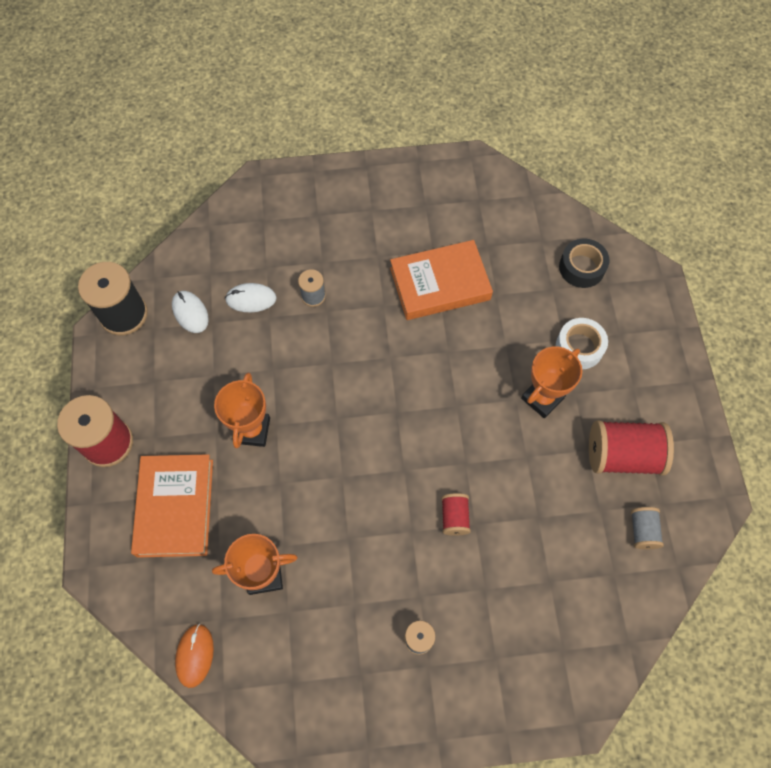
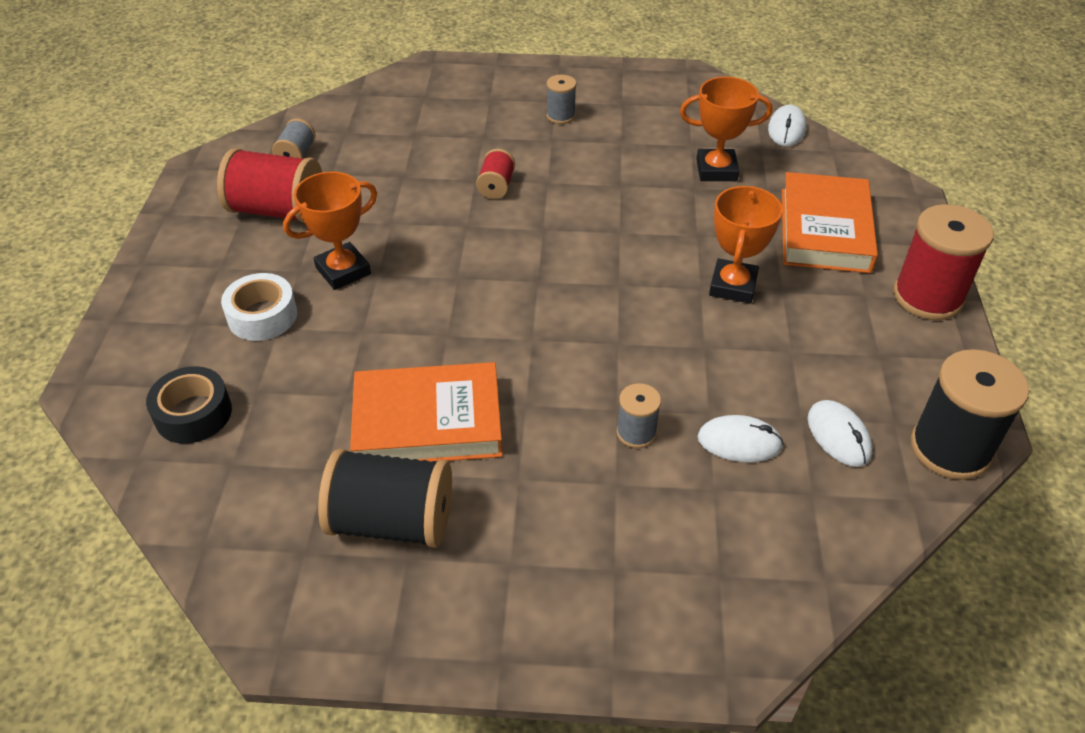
camera: 170 degrees left, 20 degrees down
orange mouse [175,624,214,688] -> white mouse [768,105,806,146]
none -> black spool [318,449,452,548]

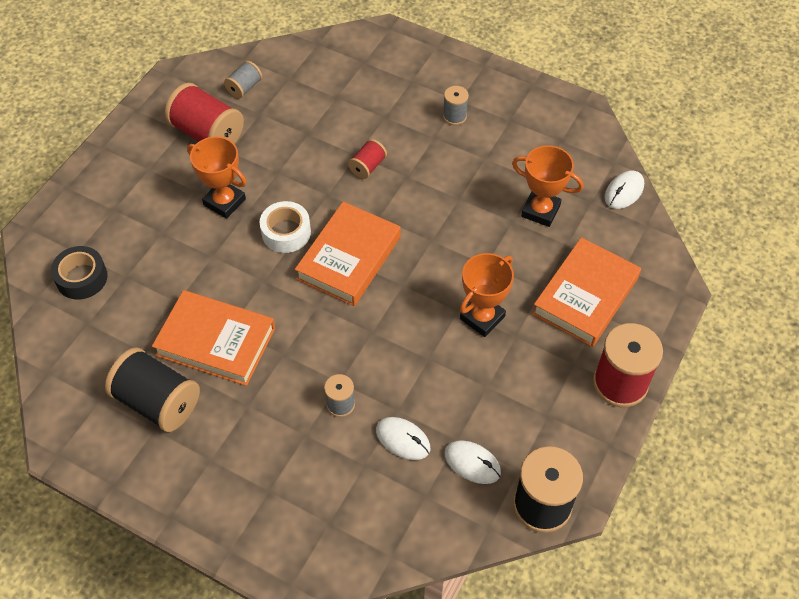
camera: 25 degrees right, 10 degrees up
white tape [221,273,297,341] -> white tape moved to [260,201,311,253]
orange trophy [283,172,377,290] -> orange trophy turned 45 degrees clockwise [187,136,246,219]
white mouse [808,400,873,467] -> white mouse turned 60 degrees counterclockwise [445,440,501,484]
none -> orange book [295,202,401,306]

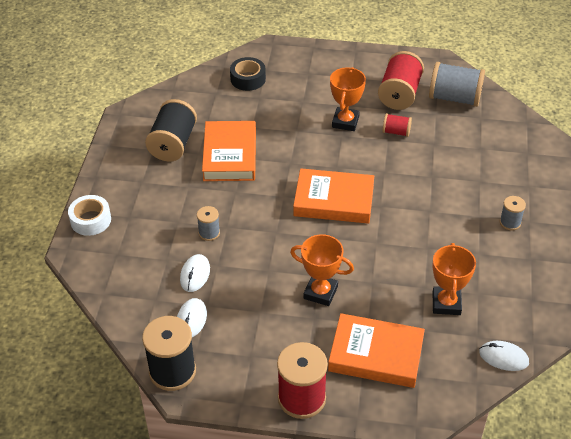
camera: 70 degrees right, 10 degrees down
grey spool [224,61,262,98] -> grey spool [429,62,485,107], size x1.94
white tape [260,201,311,253] -> white tape moved to [68,195,111,236]
red spool [348,139,387,179] -> red spool moved to [383,113,412,137]

